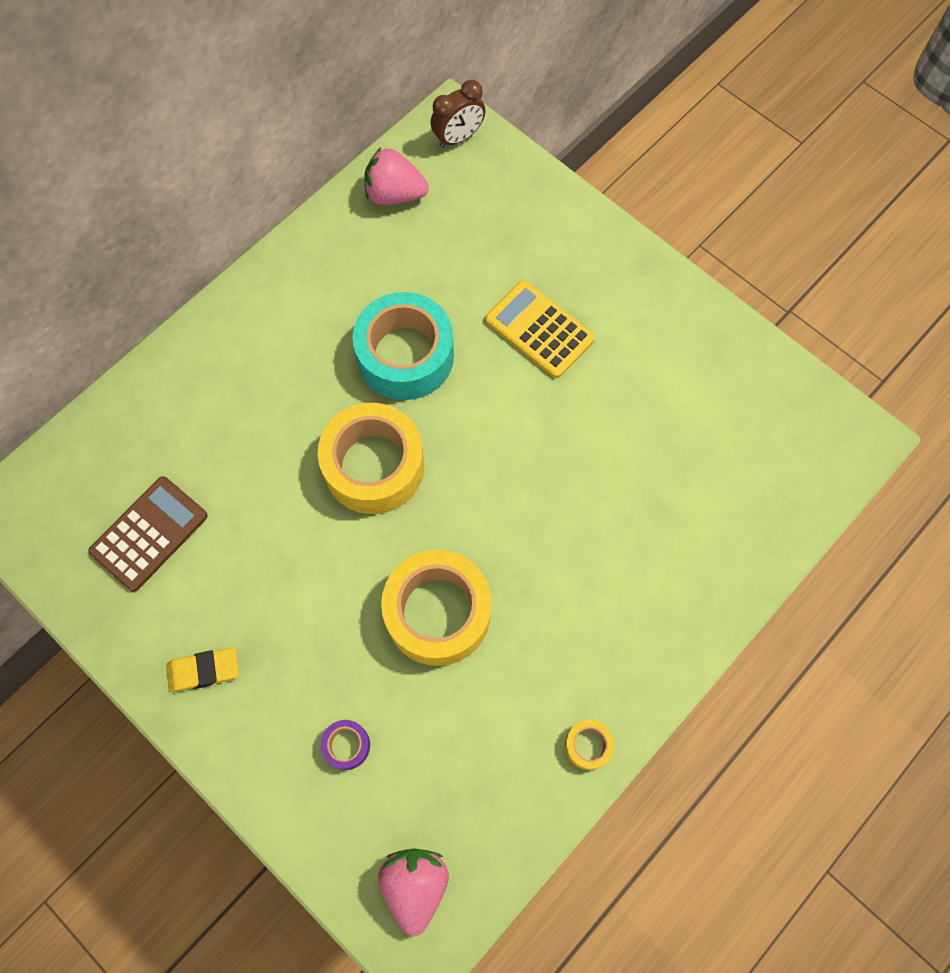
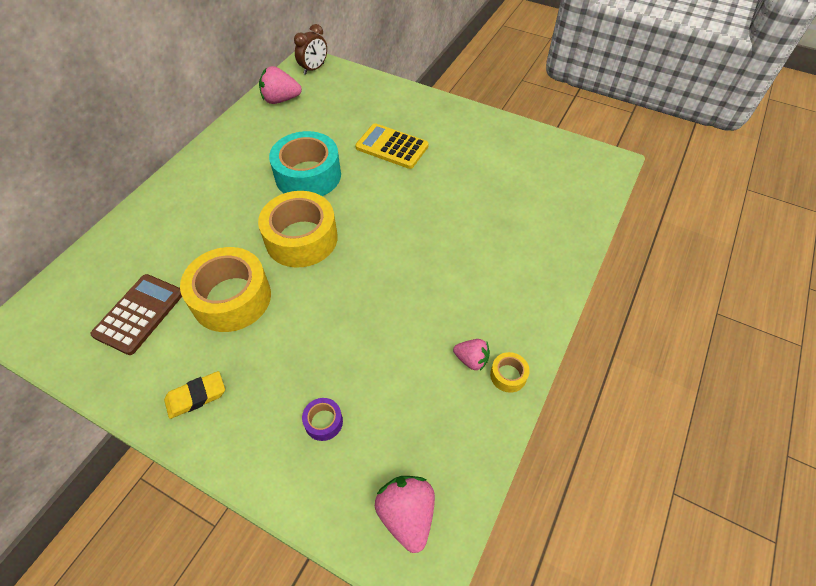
camera: 15 degrees left, 15 degrees down
yellow tape [381,550,492,666] -> yellow tape moved to [180,247,271,332]
none -> pink strawberry [453,339,490,371]

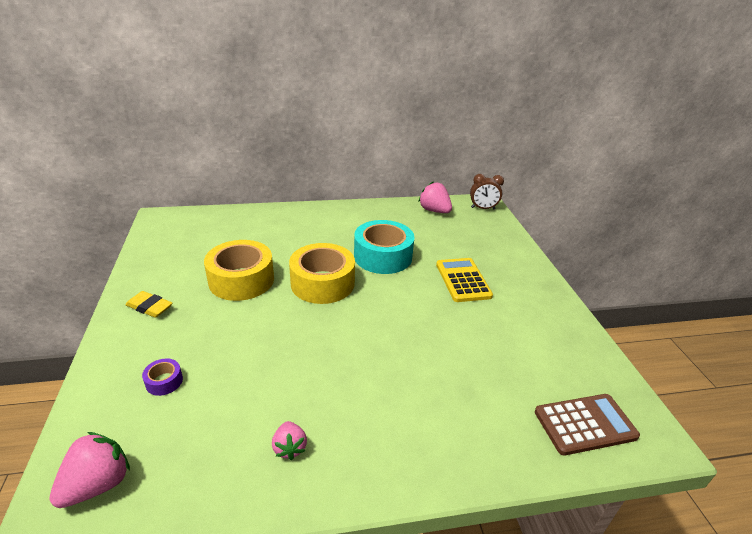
camera: 50 degrees right, 20 degrees down
brown calculator [90,274,182,355] -> brown calculator moved to [535,394,640,456]
yellow tape [490,352,530,393] -> none

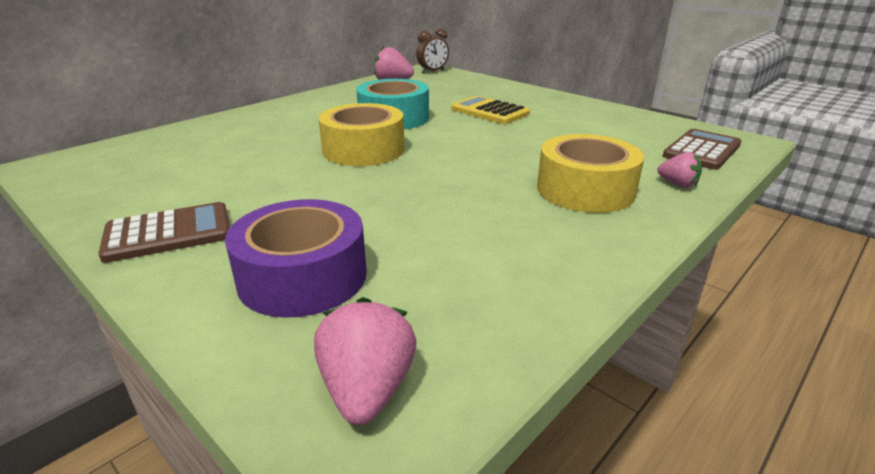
camera: 35 degrees left, 5 degrees down
yellow eraser [125,291,173,318] -> brown calculator [98,202,230,263]
purple tape [142,358,183,396] -> purple tape [225,199,367,318], size x2.36
yellow tape [204,240,274,301] -> yellow tape moved to [537,134,644,213]
pink strawberry [272,421,307,460] -> pink strawberry moved to [657,152,702,188]

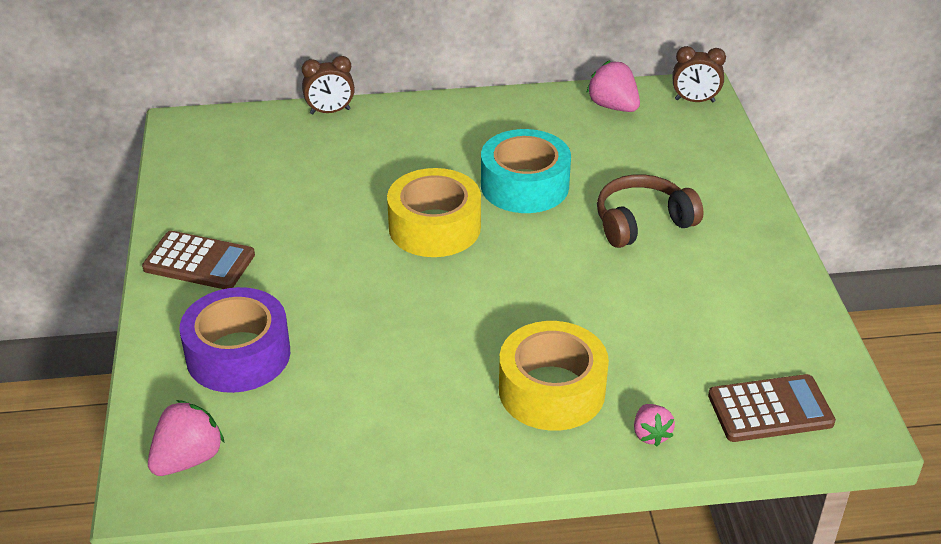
camera: 40 degrees right, 10 degrees up
yellow calculator [451,96,530,124] -> brown headphones [597,174,703,248]
none -> brown clock [302,56,355,115]

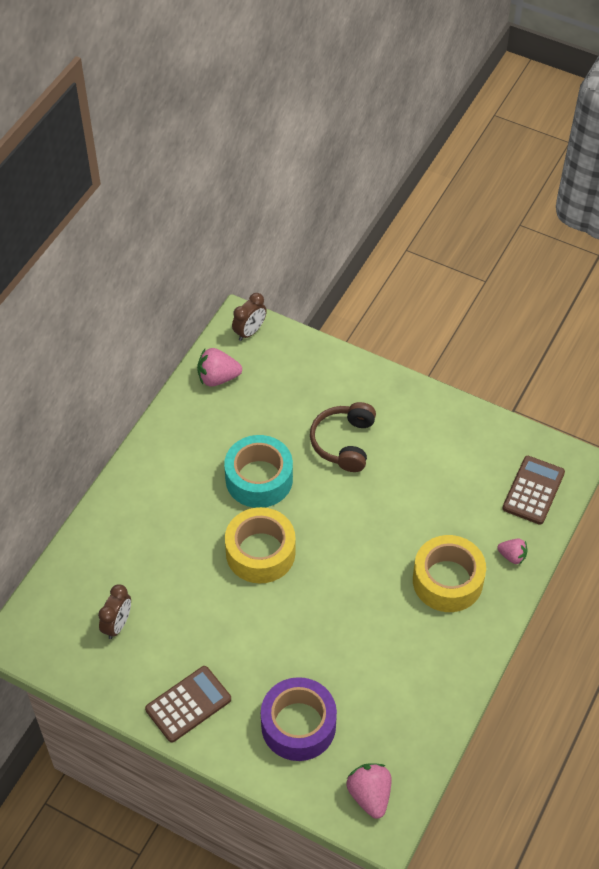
camera: 55 degrees left, 15 degrees up
brown clock [302,56,355,115] -> brown clock moved to [98,584,131,639]

